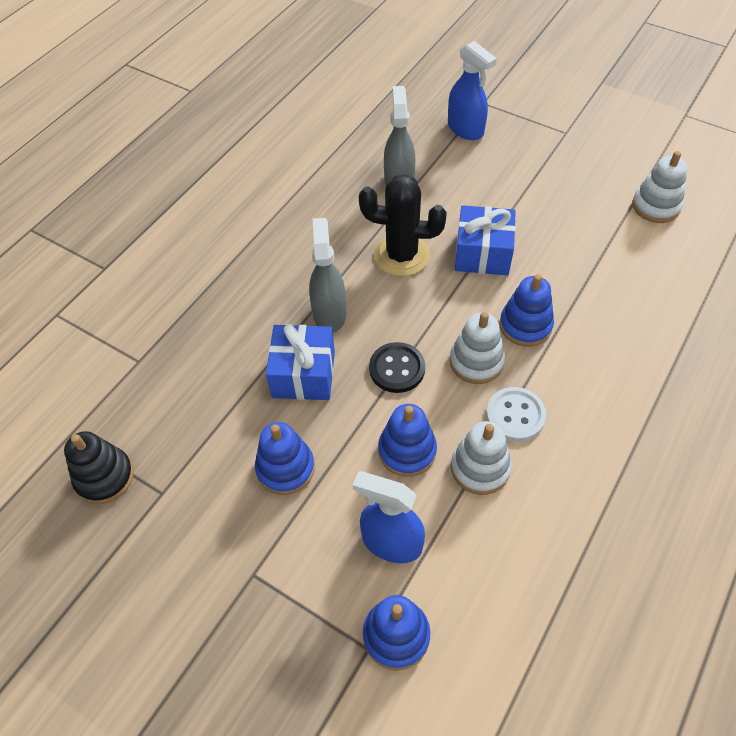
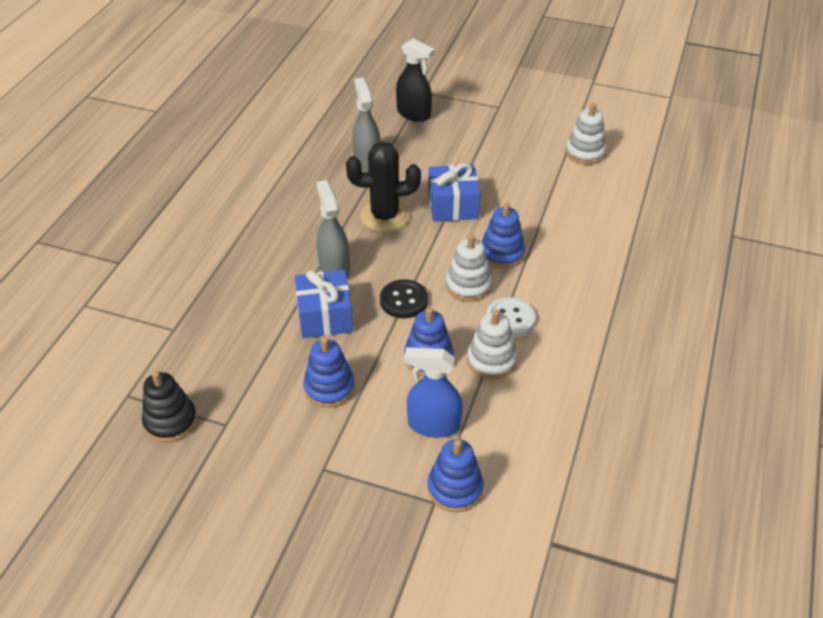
camera: 15 degrees left, 10 degrees down
blue spray bottle [448,41,497,140] -> black spray bottle [396,38,435,122]

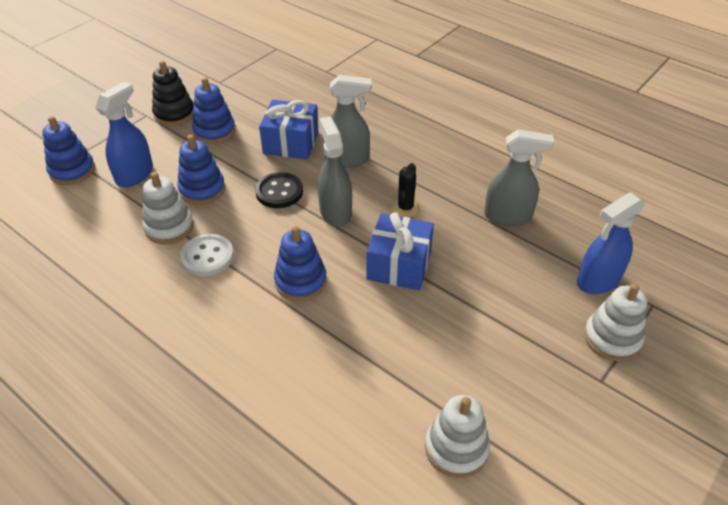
camera: 110 degrees right, 0 degrees up
black stacking toy [142,371,197,442] -> black stacking toy moved to [152,61,194,126]
black cactus [346,142,421,232] -> black cactus [392,163,420,217], size x0.53
black spray bottle [396,38,435,122] -> blue spray bottle [577,193,645,294]
white stacking toy [446,234,492,302] -> white stacking toy moved to [584,284,647,361]
none -> grey spray bottle [318,116,352,227]

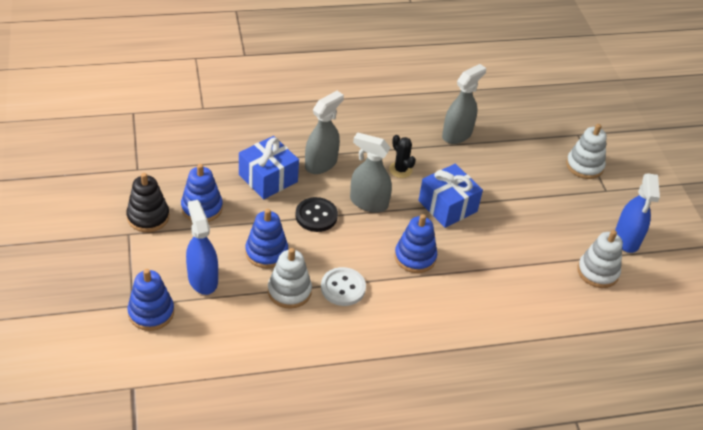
camera: 55 degrees left, 0 degrees up
blue spray bottle [577,193,645,294] -> blue spray bottle moved to [615,174,660,253]

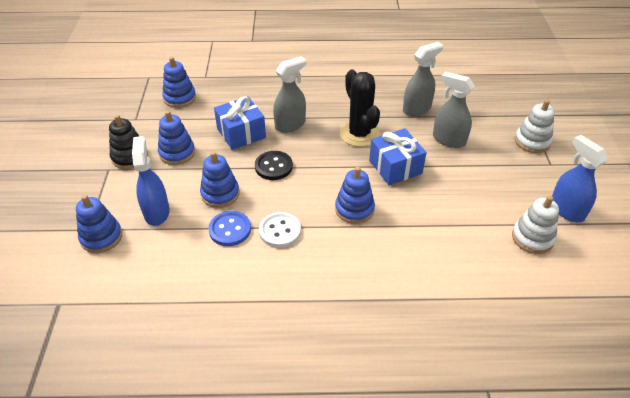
camera: 15 degrees right, 0 degrees up
white stacking toy [268,248,312,309] -> blue button [208,211,251,246]
grey spray bottle [350,132,392,213] -> grey spray bottle moved to [433,72,475,148]
black cactus [389,135,416,178] -> black cactus [340,70,380,147], size x1.90
blue spray bottle [615,174,660,253] -> blue spray bottle turned 135 degrees clockwise [552,135,608,222]
none -> blue stacking toy [162,57,196,108]

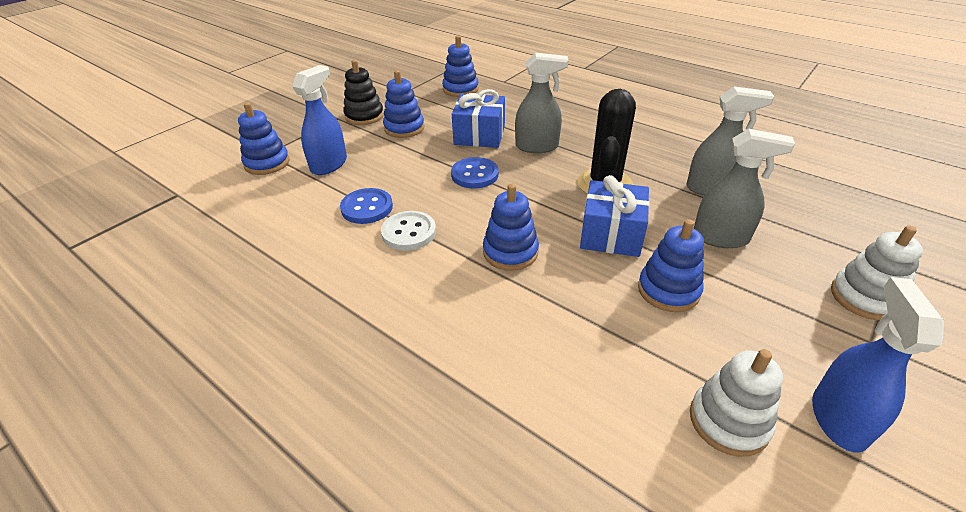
camera: 40 degrees right, 5 degrees down
blue stacking toy [200,151,239,208] -> blue stacking toy moved to [638,219,704,312]
black button [255,151,293,180] -> blue button [451,157,499,188]
grey spray bottle [433,72,475,148] -> grey spray bottle turned 120 degrees clockwise [694,129,795,248]

